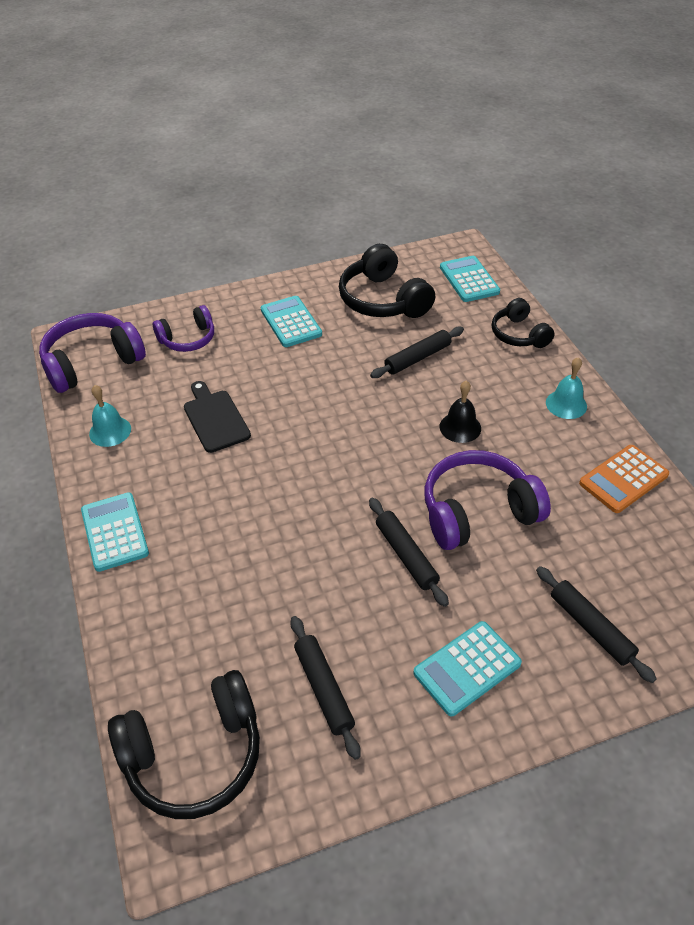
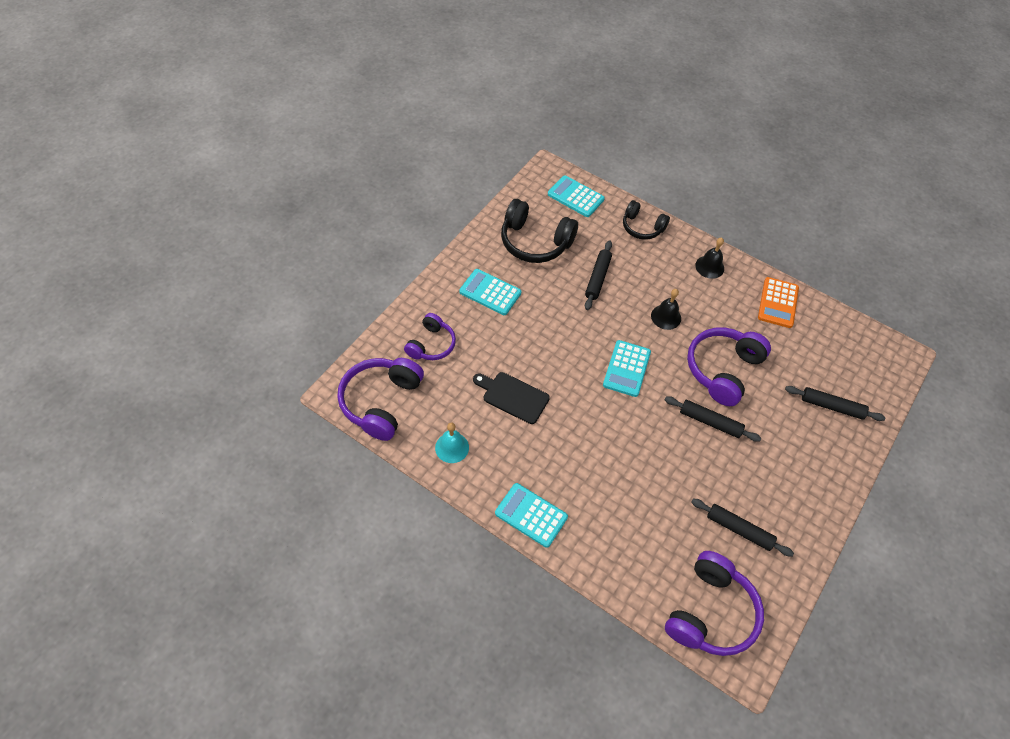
camera: 40 degrees left, 10 degrees up
black headphones [108,670,260,819] -> purple headphones [665,551,764,656]
turquoise calculator [413,621,522,716] -> turquoise calculator moved to [603,340,651,397]
turquoise bell [546,357,587,419] -> black bell [695,238,724,279]

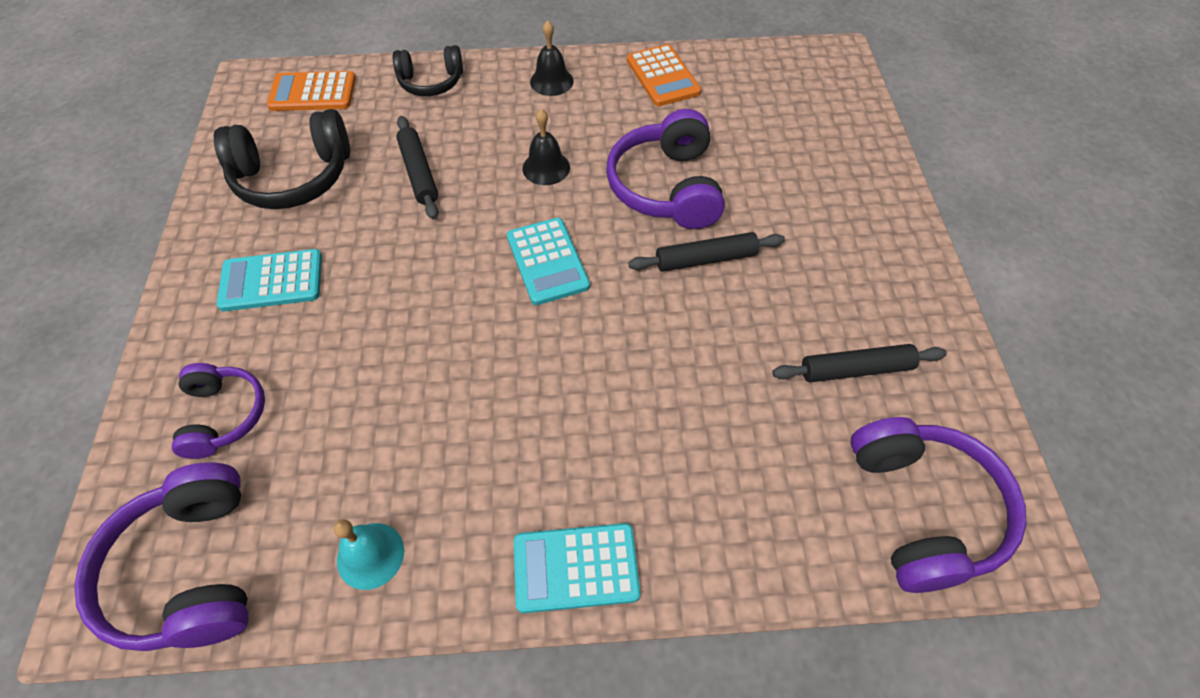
camera: 35 degrees left, 0 degrees up
black cutting board [473,372,550,424] -> none
turquoise calculator [548,175,605,217] -> orange calculator [267,71,356,111]
black rolling pin [785,386,886,421] -> none

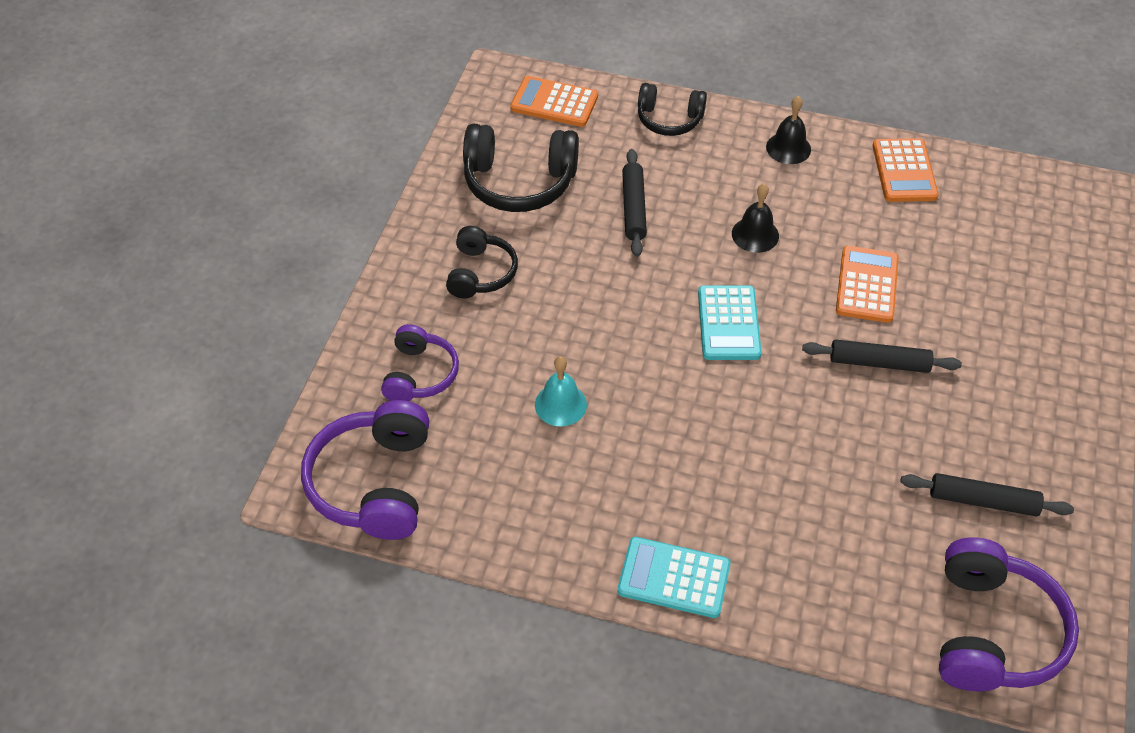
camera: 20 degrees right, 5 degrees down
turquoise calculator [216,249,322,311] -> black headphones [446,226,518,298]
turquoise bell [334,519,404,590] -> turquoise bell moved to [535,356,587,427]
purple headphones [606,109,725,229] -> orange calculator [836,246,899,323]

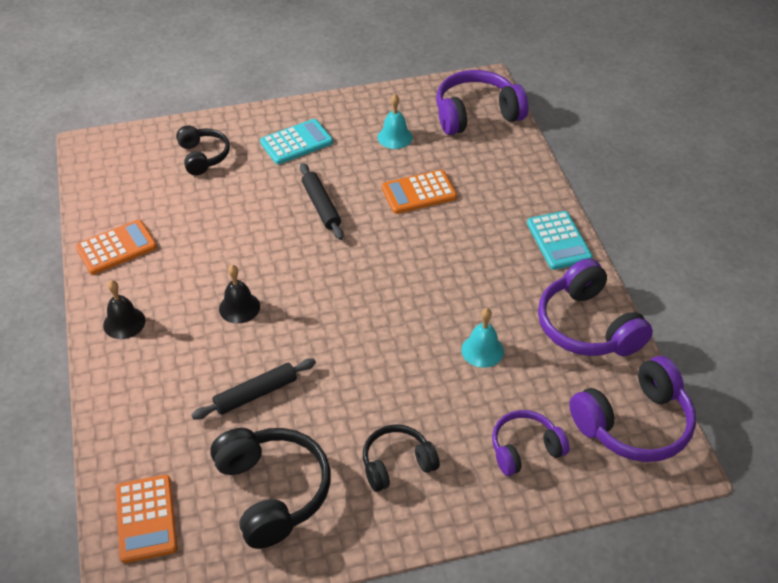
camera: 120 degrees left, 5 degrees down
black headphones [638,83,707,136] -> black headphones moved to [176,125,230,175]
turquoise calculator [698,285,762,360] -> turquoise calculator moved to [260,119,333,164]
orange calculator [836,246,899,323] -> orange calculator moved to [382,170,457,214]
black rolling pin [900,473,1074,517] -> turquoise bell [377,94,413,149]
none -> purple headphones [538,259,653,356]

